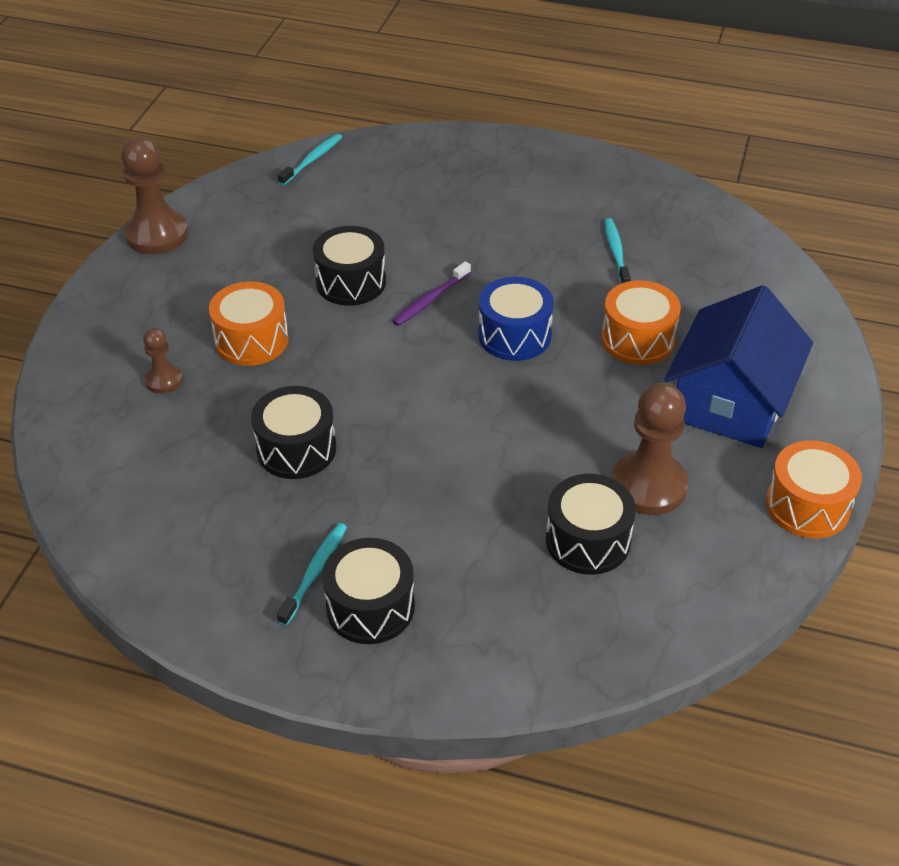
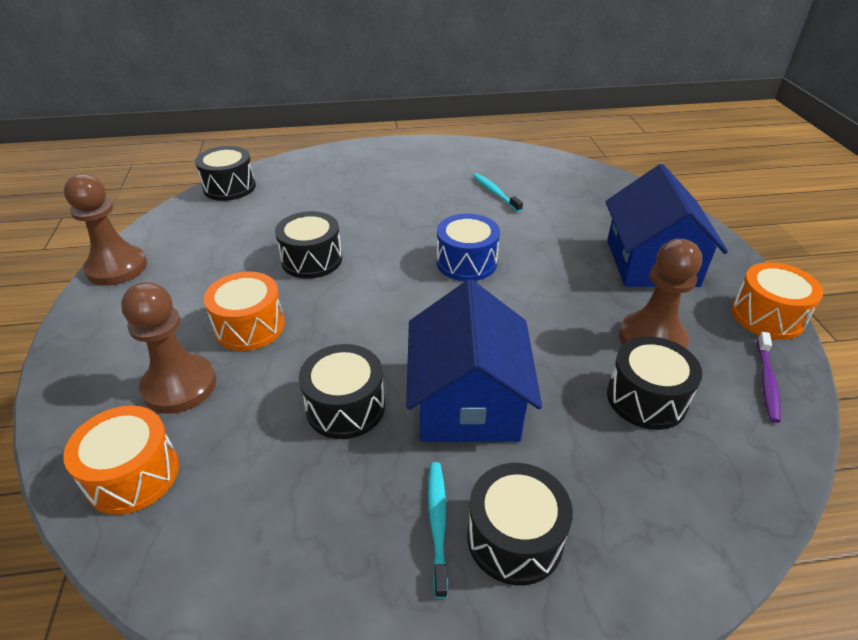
camera: 25 degrees left, 5 degrees down
brown pawn [143,328,183,394] -> brown pawn [121,282,216,414], size x1.87
turquoise toothbrush [278,134,342,185] -> black drum [195,146,256,201]
purple toothbrush [392,261,471,326] -> purple toothbrush moved to [757,332,781,423]
orange drum [601,280,681,365] -> orange drum moved to [63,406,179,515]
none -> blue house [406,280,542,442]

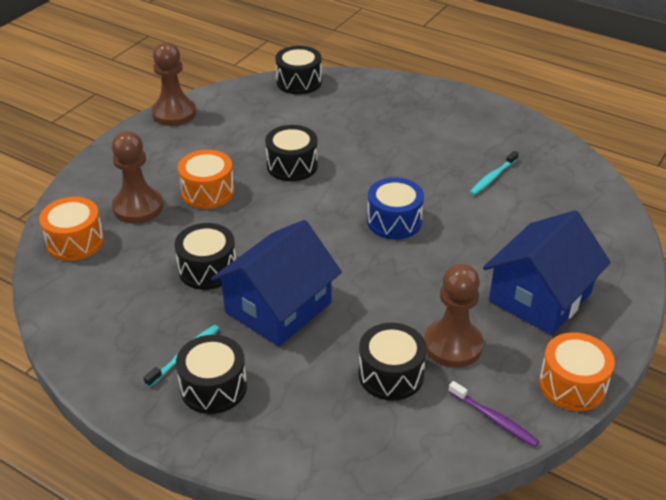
camera: 40 degrees right, 0 degrees up
turquoise toothbrush [473,173,523,212] -> turquoise toothbrush turned 150 degrees counterclockwise [469,151,519,195]
purple toothbrush [757,332,781,423] -> purple toothbrush turned 105 degrees counterclockwise [448,381,539,447]

